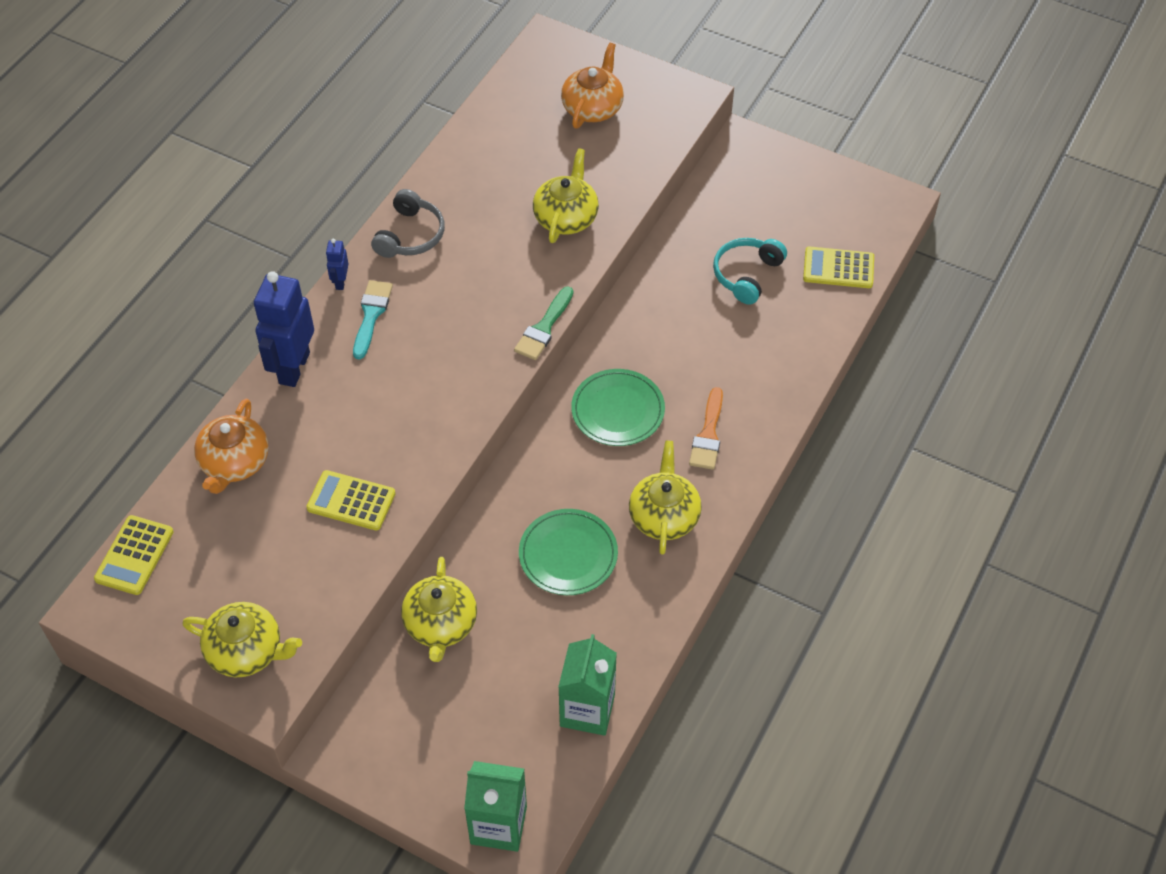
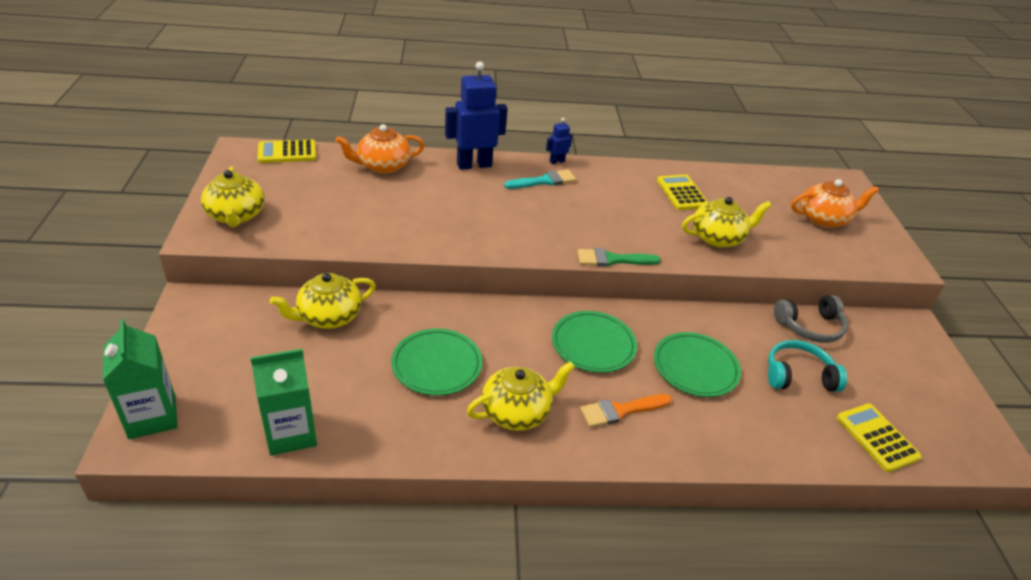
camera: 55 degrees right, 15 degrees down
yellow calculator [306,470,396,531] -> yellow calculator moved to [657,174,708,210]
grey headphones [371,189,445,258] -> grey headphones moved to [774,295,848,343]
none -> green plate [654,332,741,397]

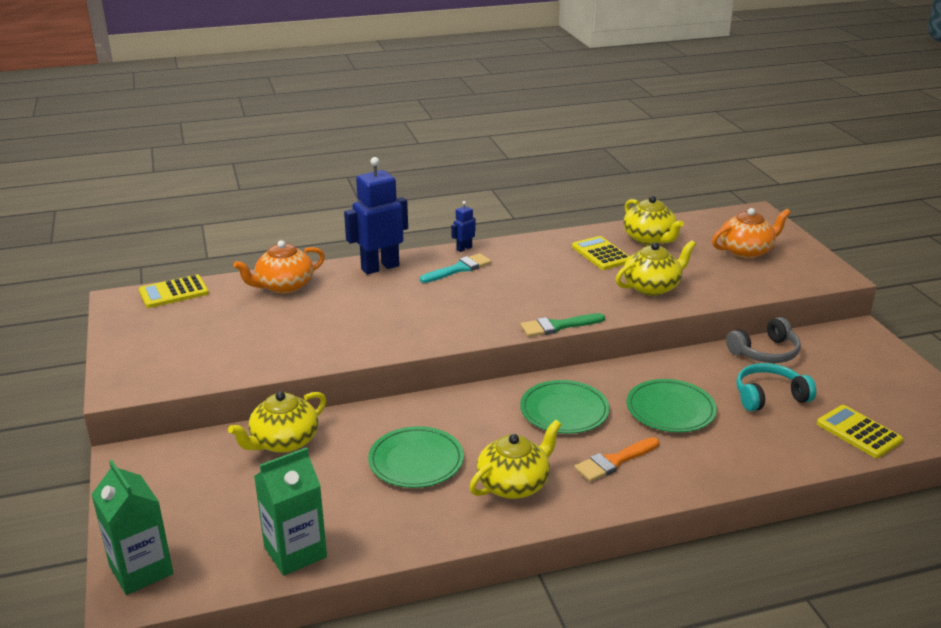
camera: 10 degrees left, 10 degrees down
yellow teapot [201,167,265,227] -> yellow teapot moved to [623,196,684,245]

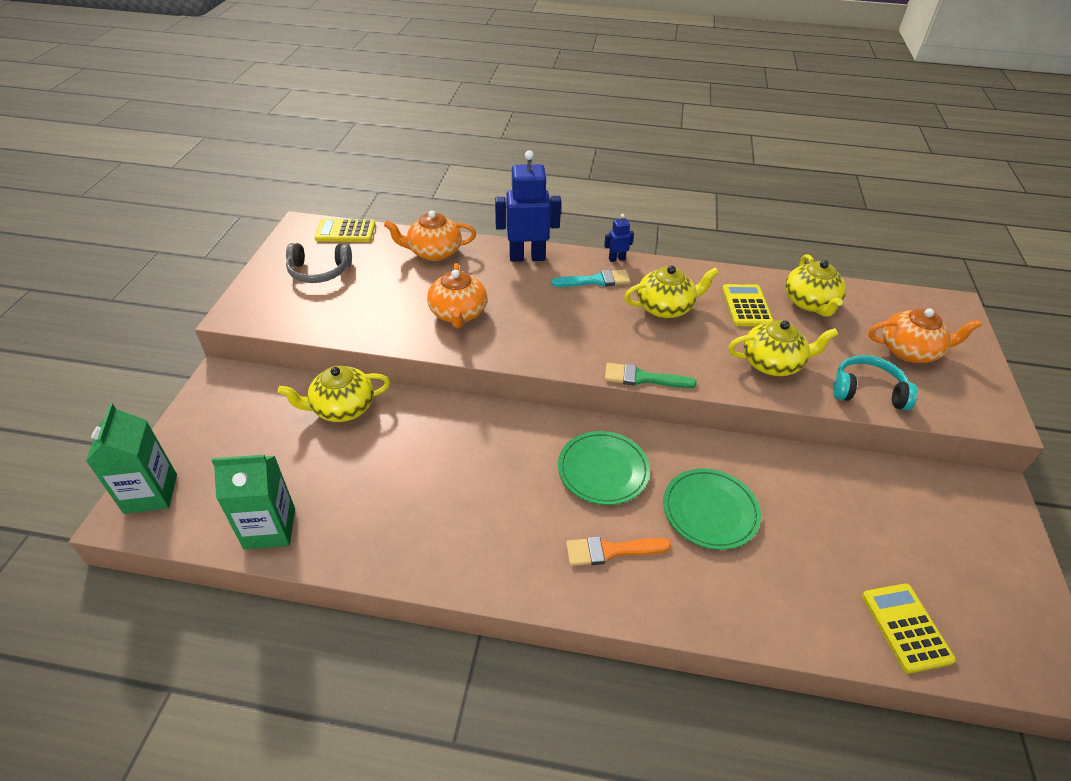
camera: 25 degrees right, 15 degrees up
green plate [368,426,464,488] -> none
yellow teapot [469,420,562,499] -> yellow teapot moved to [624,266,719,318]
grey headphones [726,317,801,363] -> grey headphones moved to [286,243,352,283]
turquoise headphones [736,363,816,411] -> turquoise headphones moved to [833,355,917,410]
none -> orange teapot [427,263,487,328]

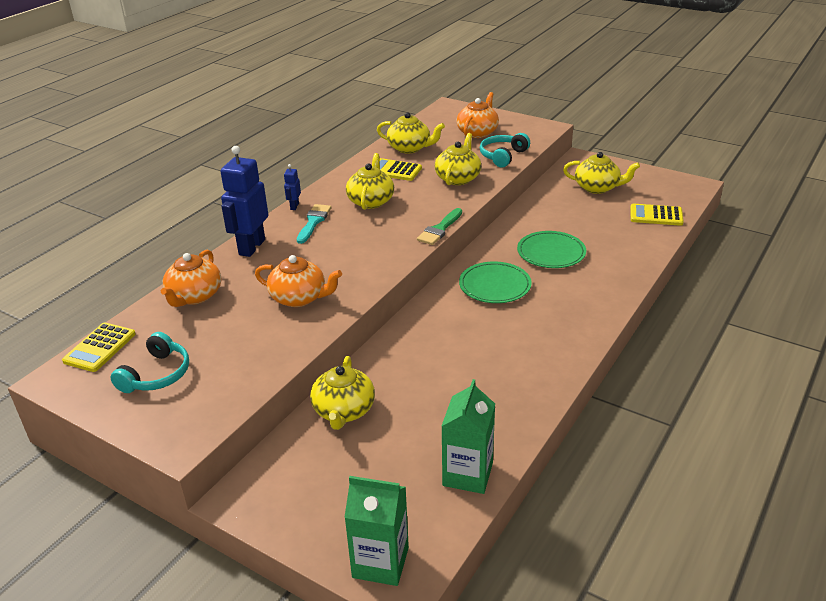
camera: 65 degrees left, 10 degrees down
grey headphones [286,243,352,283] -> turquoise headphones [111,332,189,393]
orange brush [566,536,671,566] -> none
none -> yellow teapot [563,152,640,194]

